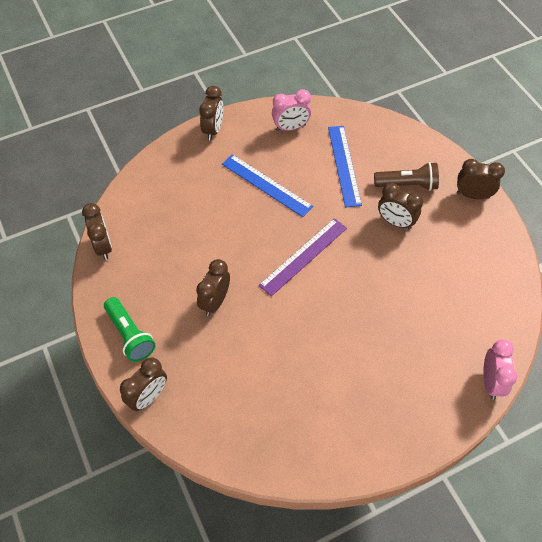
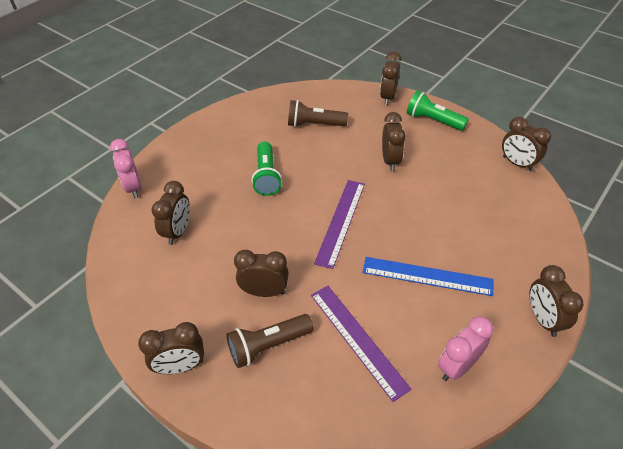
camera: 155 degrees right, 10 degrees down
blue ruler [328,126,362,208] -> purple ruler [311,286,412,402]
none -> brown clock [152,181,190,245]
none -> green flashlight [252,142,282,196]
none -> brown flashlight [288,100,348,127]

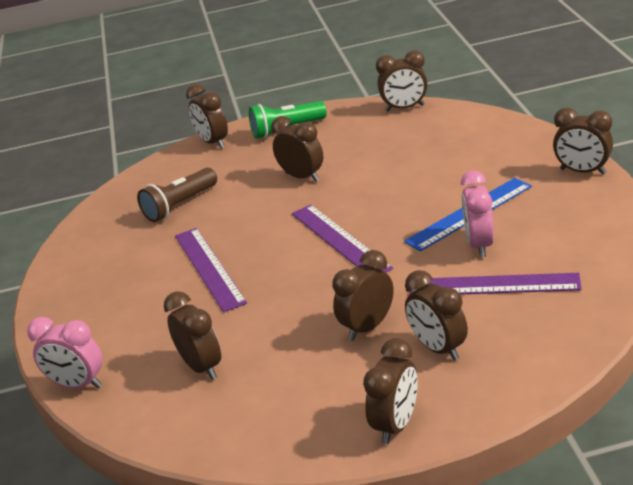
camera: 45 degrees left, 15 degrees down
brown flashlight [226,314,314,368] -> brown clock [405,270,468,361]
green flashlight [252,142,282,196] -> purple ruler [175,228,247,312]
pink clock [438,316,493,381] -> pink clock moved to [461,171,494,257]

